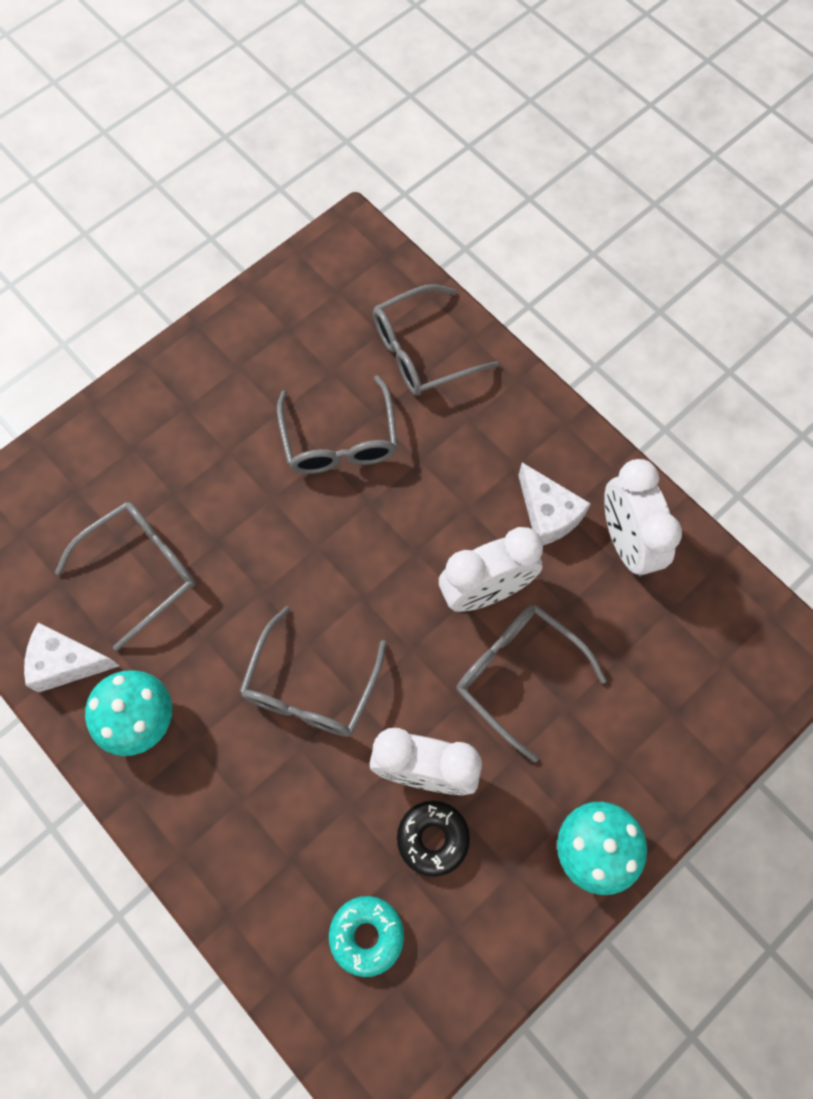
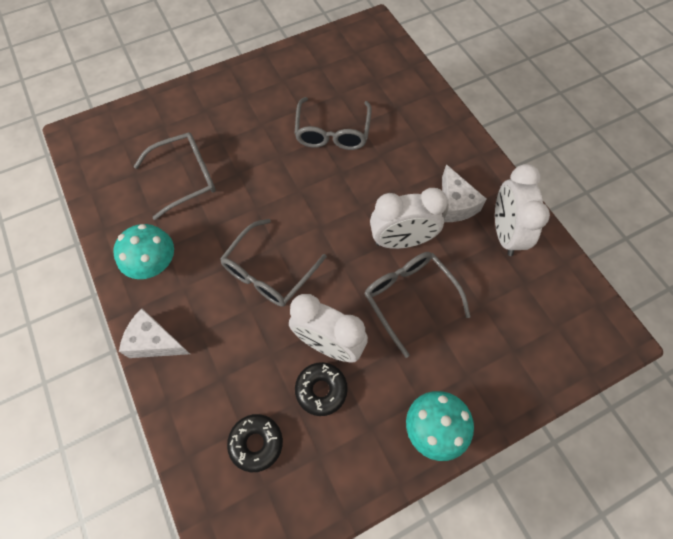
camera: 15 degrees right, 5 degrees down
white cheese [24,623,119,693] -> white cheese moved to [119,308,190,358]
turquoise donut [329,896,404,977] -> black donut [227,414,283,472]
grey glasses [373,284,499,396] -> none

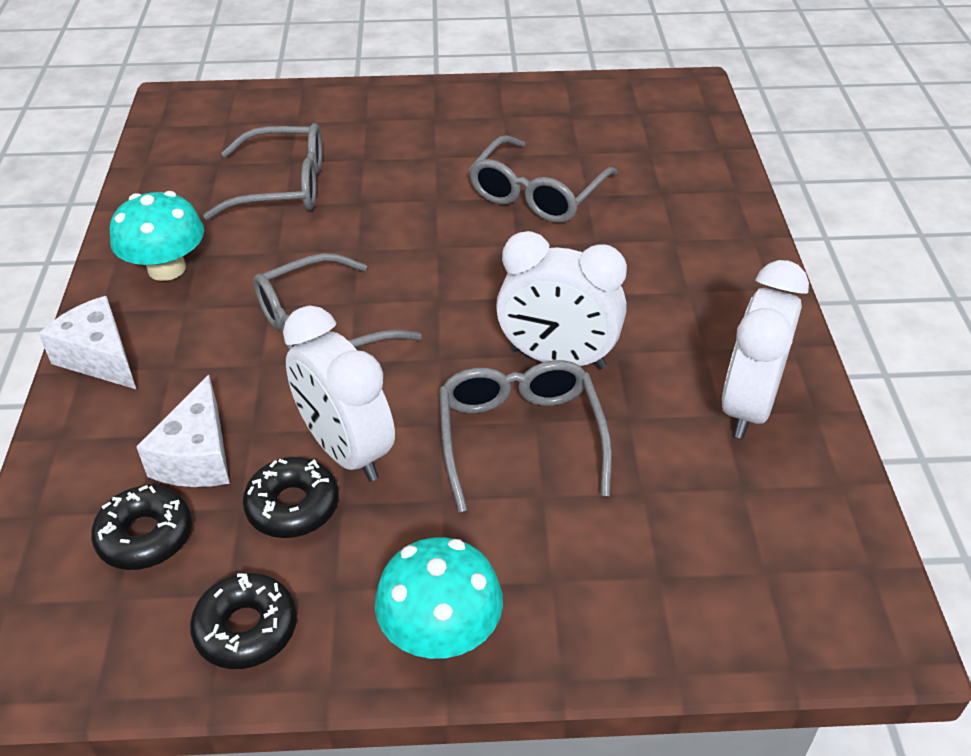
camera: 25 degrees right, 20 degrees down
white cheese [442,164,486,222] -> white cheese moved to [136,375,230,487]
none -> black donut [190,573,297,669]

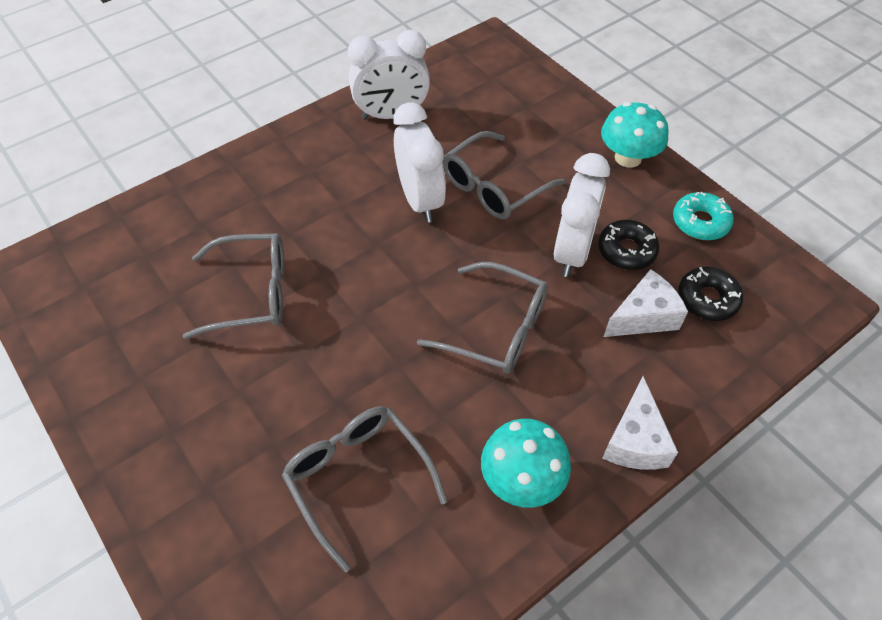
camera: 125 degrees left, 10 degrees up
black donut [190,573,297,669] -> turquoise donut [673,192,734,240]

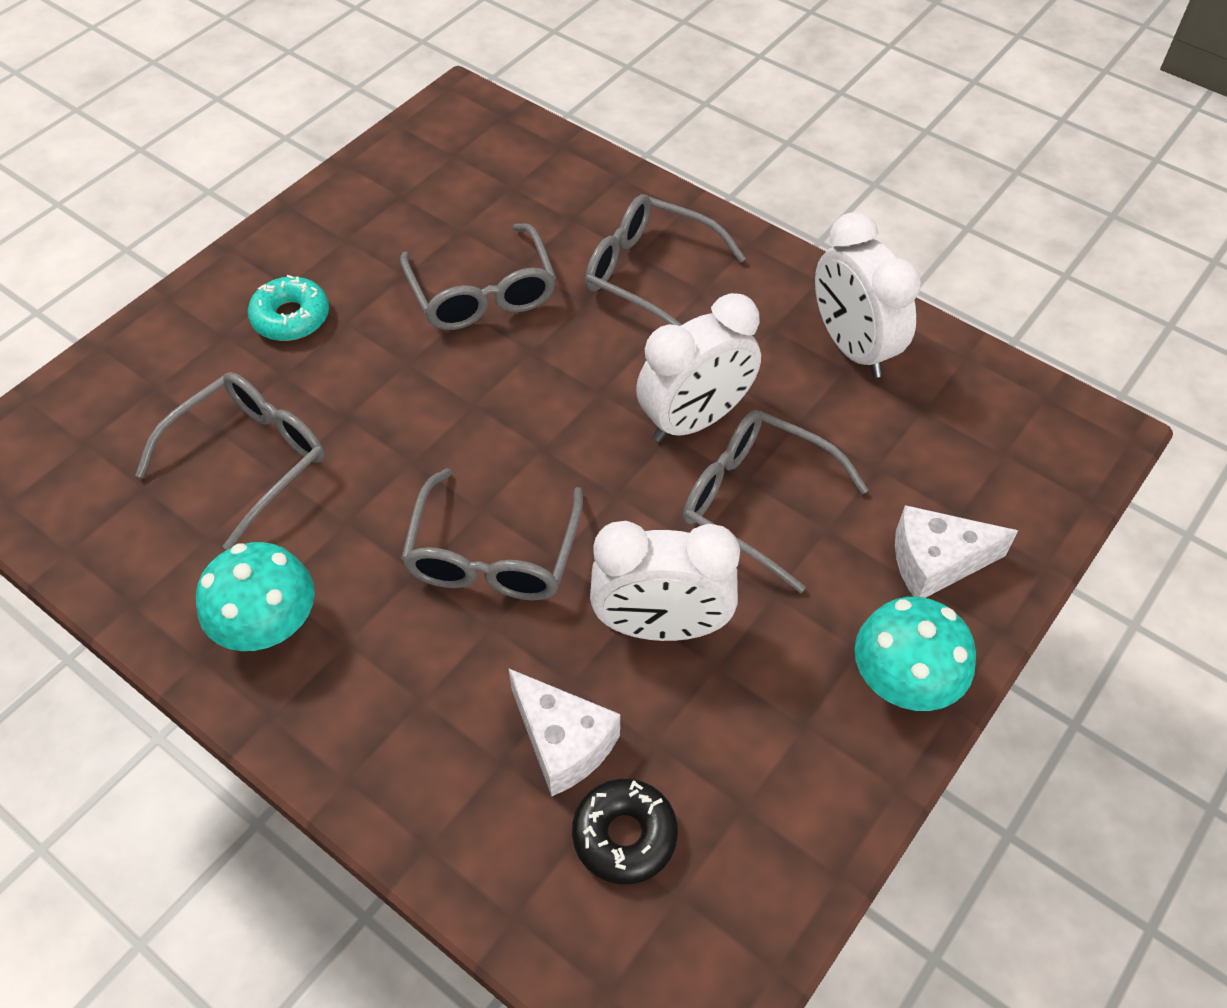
camera: 75 degrees right, 0 degrees up
black donut [598,220,660,270] -> none
white cheese [603,376,678,470] -> white cheese moved to [895,505,1018,598]
turquoise donut [673,192,734,240] -> turquoise donut moved to [248,275,329,341]
none -> grey glasses [585,194,746,326]

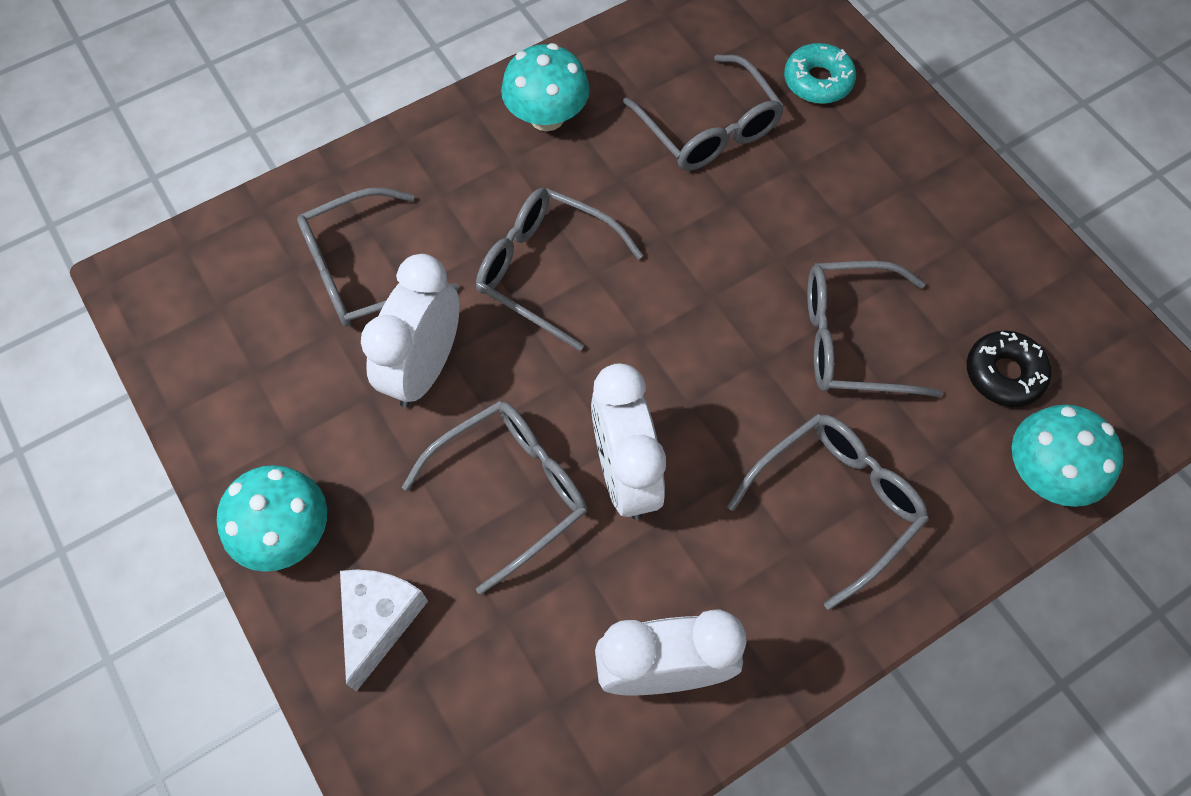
camera: 110 degrees right, 10 degrees up
turquoise donut [248,275,329,341] -> turquoise donut moved to [784,43,856,104]
white cheese [508,668,620,796] -> grey glasses [297,187,459,327]
black donut [572,779,678,884] -> black donut moved to [967,330,1052,407]
none -> turquoise mushroom [1012,404,1124,507]

